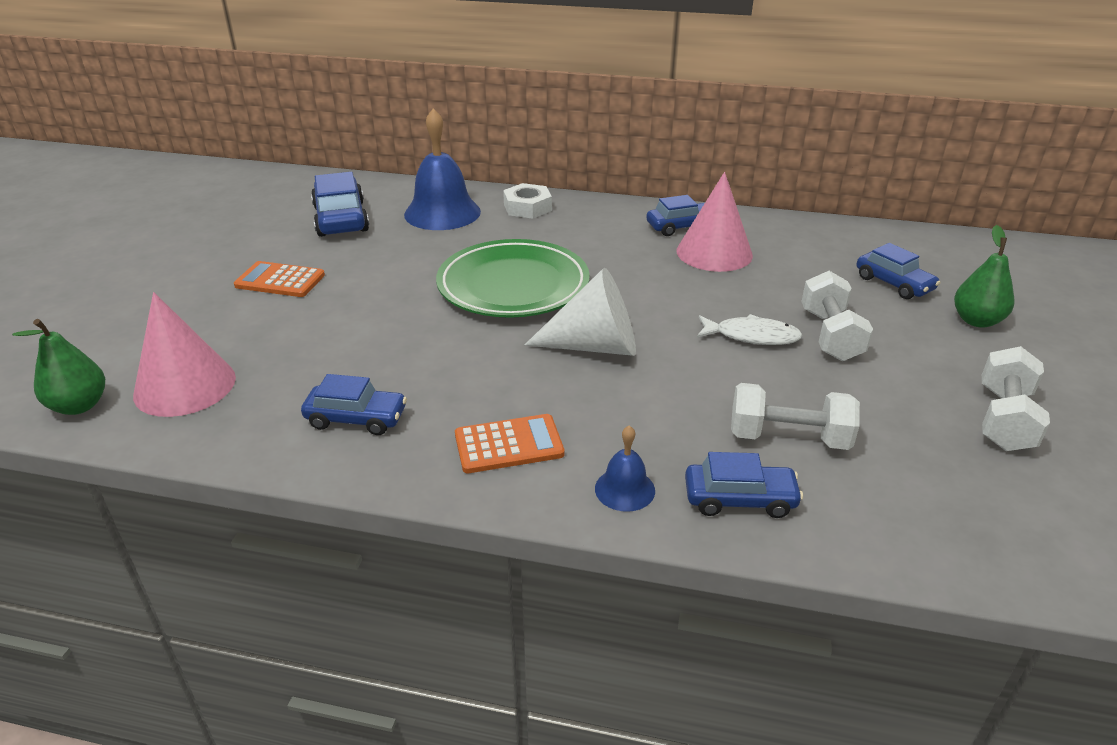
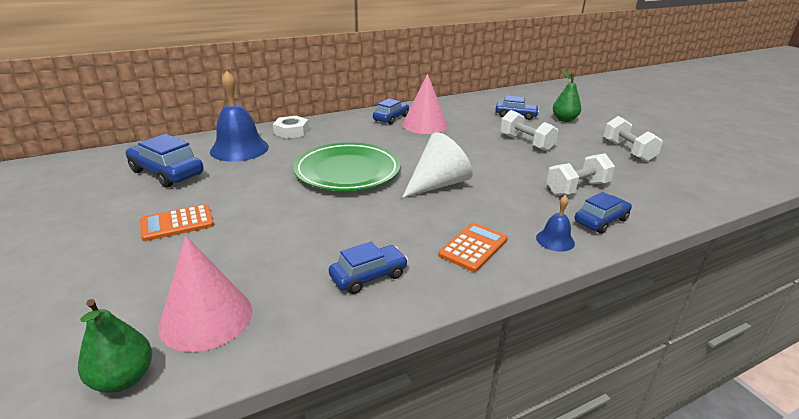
camera: 40 degrees left, 5 degrees down
white fish [697,314,802,345] -> none

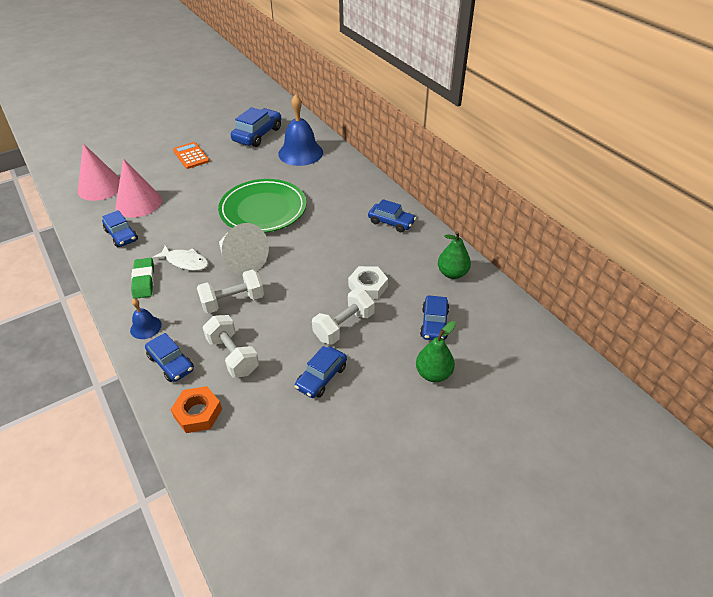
camera: 85 degrees right, 15 degrees up
green pear [78,299,152,393] -> green pear moved to [438,231,471,279]
white nut [273,116,309,139] -> white nut moved to [348,266,388,299]
pink cone [402,74,448,134] -> pink cone moved to [115,159,162,218]
orange calculator [438,223,508,272] -> green eraser [131,258,154,299]
white dumbbell [603,116,663,162] -> white dumbbell moved to [197,269,264,314]
none -> white fish [152,245,209,271]
none -> orange nut [170,386,222,433]
none -> blue car [295,346,347,398]

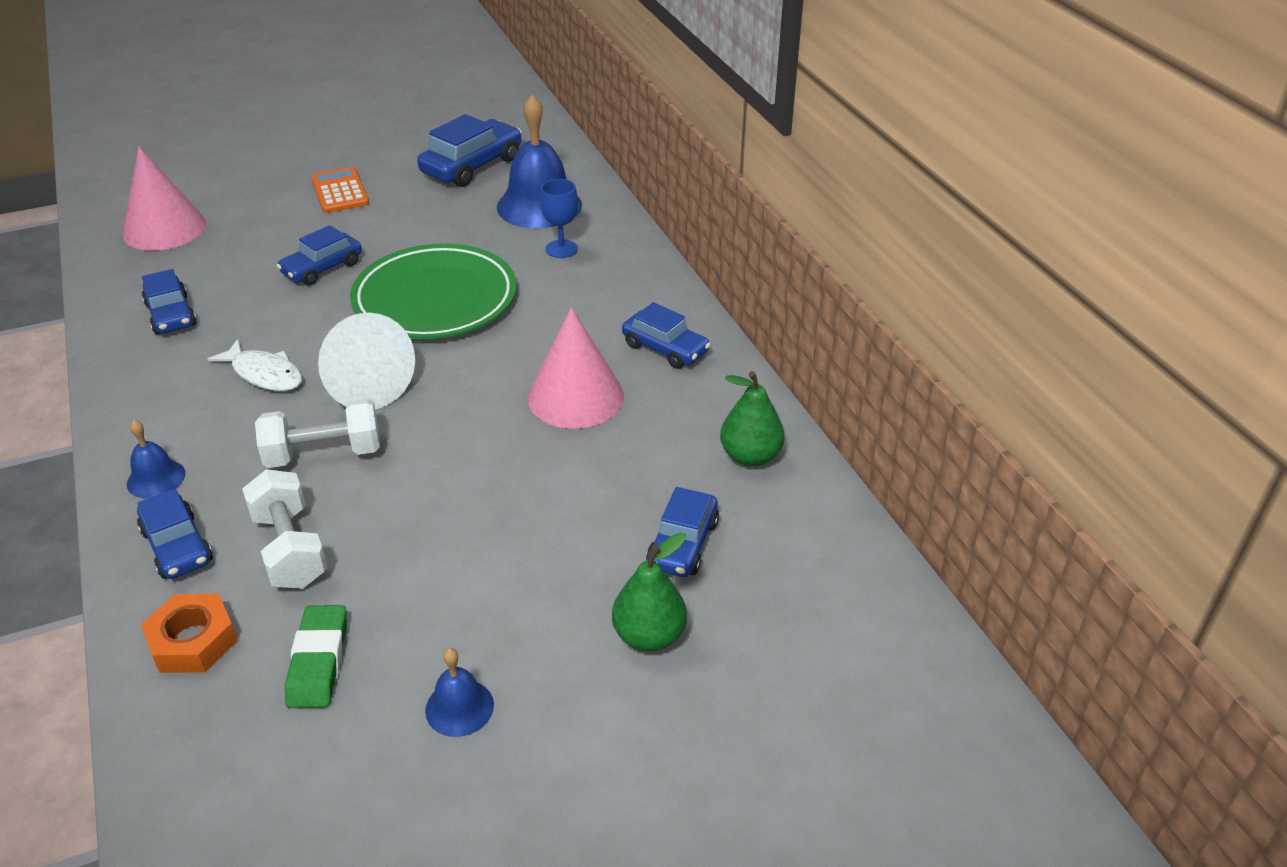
camera: 10 degrees right, 5 degrees down
pink cone [115,159,162,218] -> pink cone moved to [528,307,624,429]
green eraser [131,258,154,299] -> green eraser moved to [285,605,347,708]
blue car [295,346,347,398] -> blue car moved to [277,225,362,286]
white dumbbell [312,289,375,345] -> none
white nut [348,266,388,299] -> none
none -> blue bell [425,648,494,737]
none -> blue goblet [540,179,578,258]

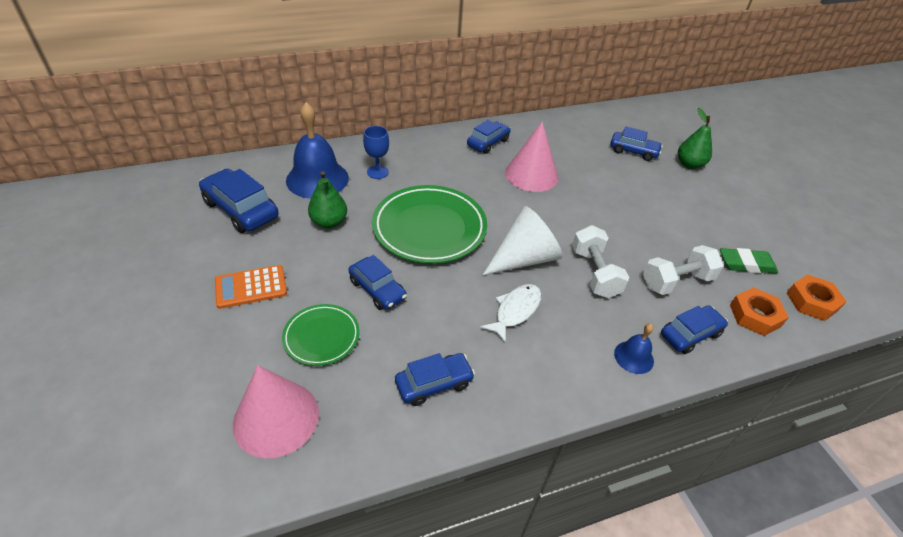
camera: 90 degrees left, 5 degrees up
blue bell [425,648,494,737] -> none
green pear [720,371,785,466] -> green pear moved to [308,171,347,229]
none -> green plate [282,304,360,366]
none -> orange nut [787,274,847,321]

